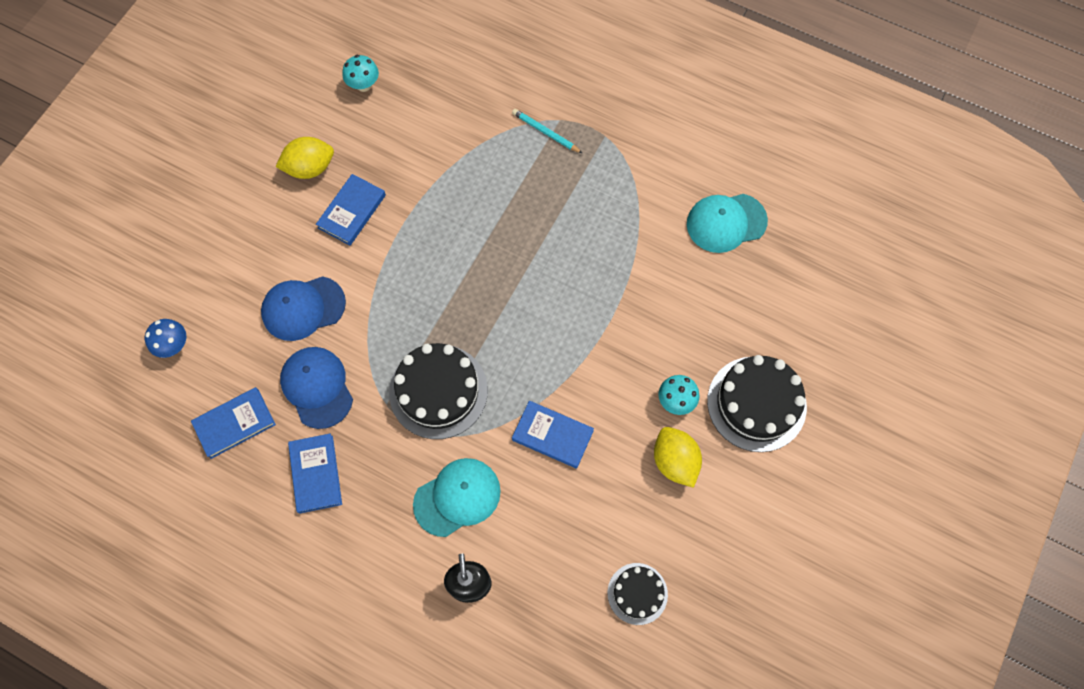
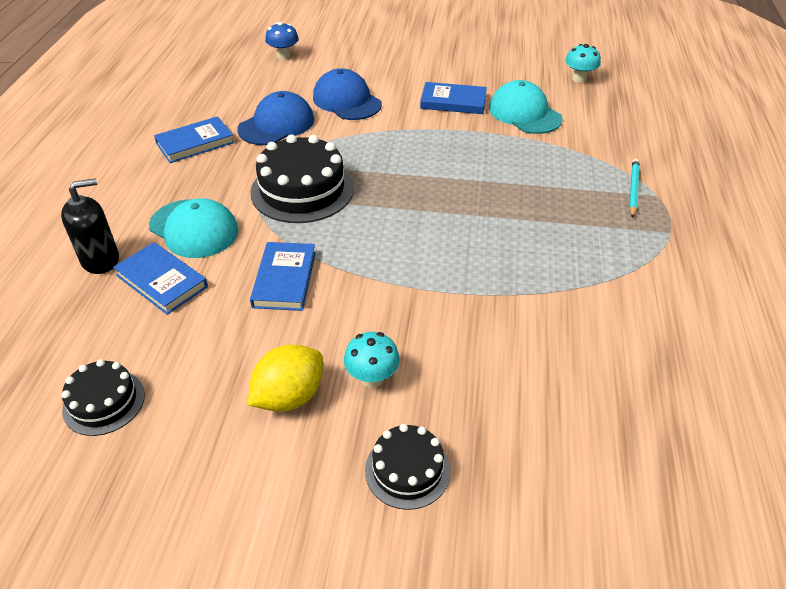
camera: 70 degrees right, 25 degrees down
blue book [191,387,276,459] -> blue book moved to [113,242,208,315]
yellow lemon [276,137,334,179] -> none
turquoise cap [687,194,768,253] -> turquoise cap moved to [489,80,563,134]
black cake [707,355,807,452] -> black cake [365,424,451,510], size x0.57

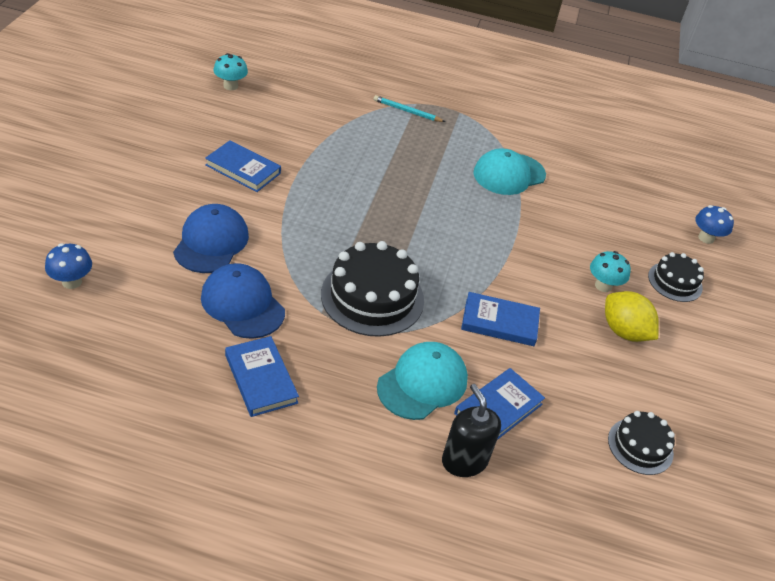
camera: 90 degrees left, 0 degrees up
blue cap [313,68,382,120] -> blue cap turned 135 degrees clockwise [173,204,249,273]
blue book [420,82,487,114] -> blue book turned 75 degrees counterclockwise [205,140,281,192]
turquoise cap [489,80,563,134] -> turquoise cap moved to [473,148,546,195]
none -> blue mushroom [695,205,734,244]

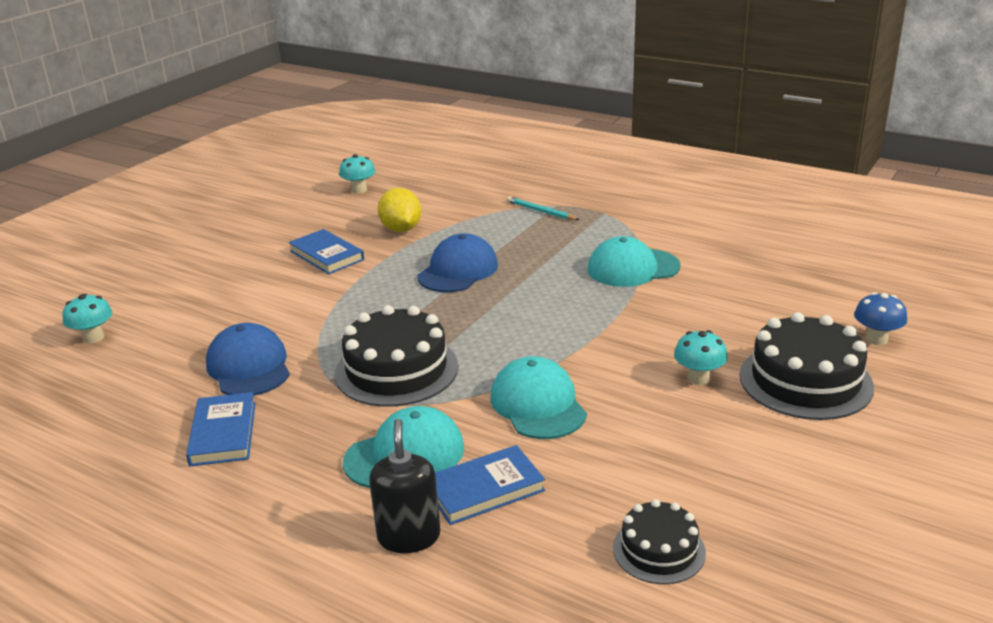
camera: 25 degrees right, 15 degrees down
blue mushroom [45,243,92,289] -> turquoise mushroom [62,294,112,343]
blue cap [173,204,249,273] -> blue cap moved to [417,233,498,292]
blue book [461,292,540,346] -> turquoise cap [490,356,587,439]
yellow lemon [605,291,659,342] -> yellow lemon moved to [378,188,421,232]
black cake [648,252,704,302] -> black cake [739,312,874,420], size x1.75

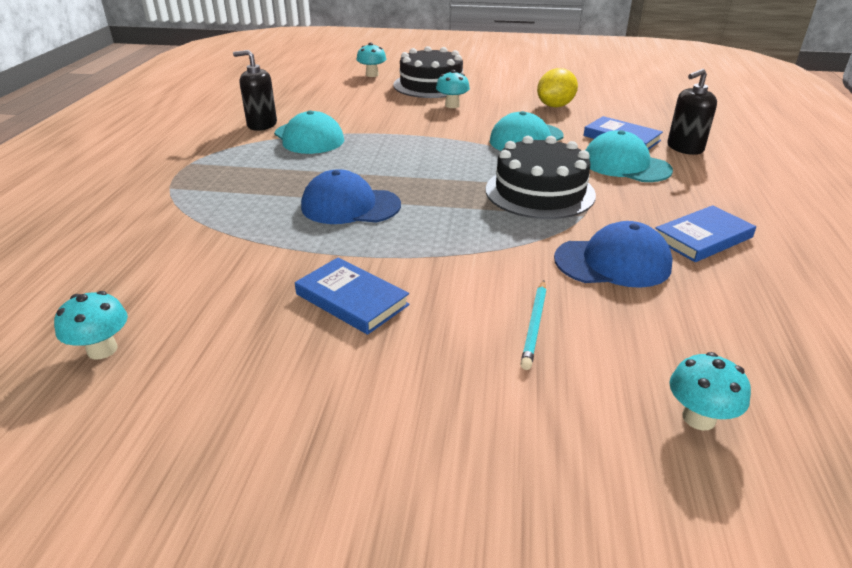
camera: 115 degrees left, 5 degrees up
blue cap [206,323,290,396] -> blue cap turned 135 degrees counterclockwise [554,221,673,288]
blue book [288,229,364,274] -> blue book turned 75 degrees counterclockwise [295,257,410,335]
yellow lemon [378,188,421,232] -> yellow lemon moved to [537,68,578,107]
turquoise pencil [507,196,579,220] -> turquoise pencil moved to [520,280,546,370]
black cake [613,499,706,584] -> none
blue mushroom [854,292,907,345] -> turquoise mushroom [356,43,386,77]
none -> black soap dispenser [233,50,277,131]

